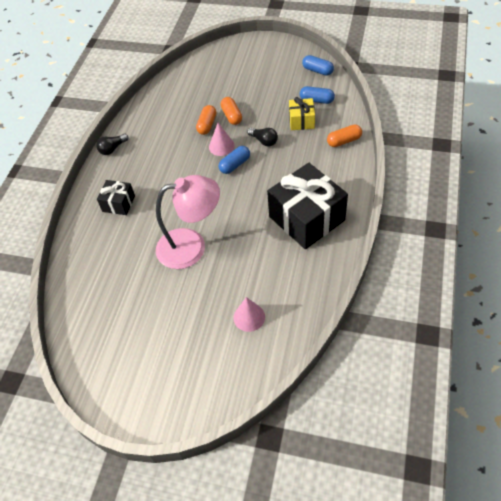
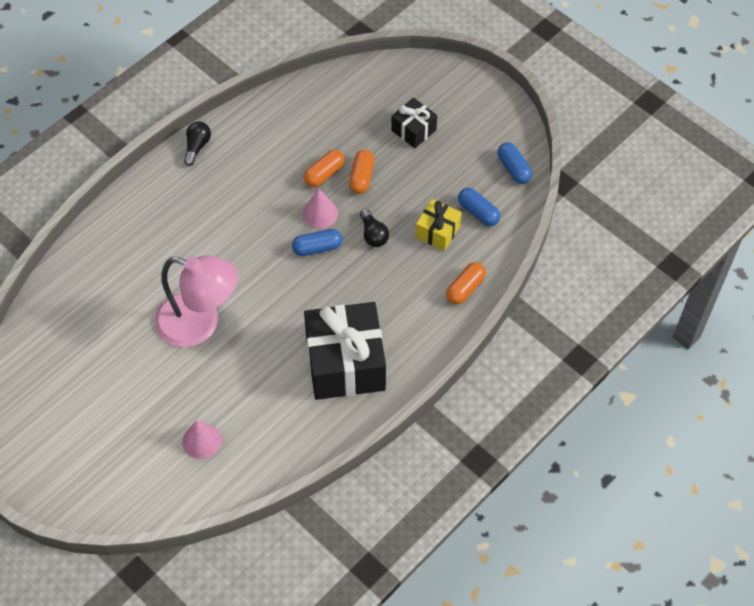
camera: 25 degrees right, 5 degrees up
black light bulb [96,134,128,155] -> black light bulb turned 120 degrees clockwise [184,121,211,166]
black gift [97,180,135,215] -> black gift moved to [391,97,437,148]
orange capsule [327,125,362,147] -> orange capsule turned 60 degrees counterclockwise [446,262,486,304]

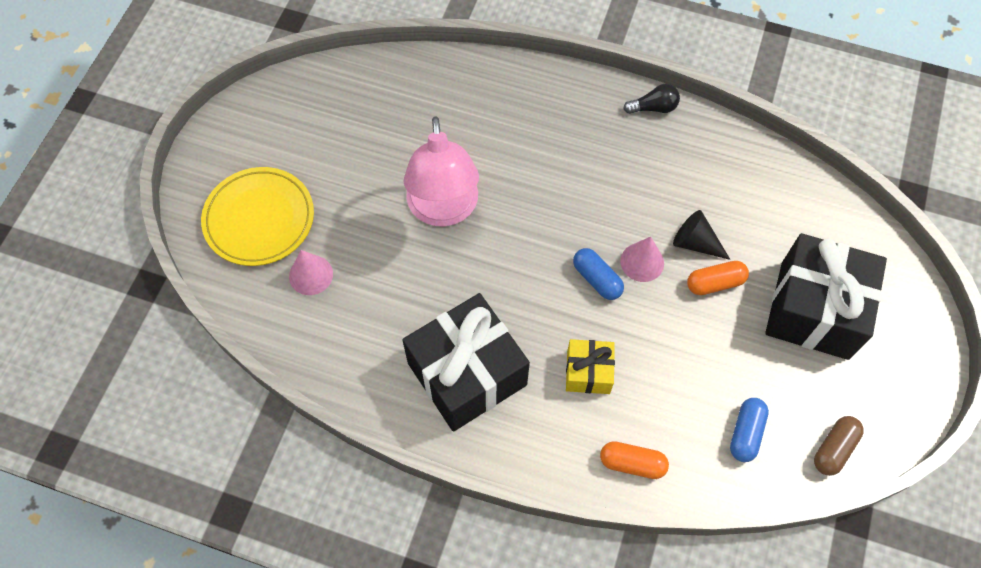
camera: 65 degrees right, 5 degrees up
orange capsule [304,150,345,187] -> black cone [673,210,731,260]
black light bulb [360,209,389,247] -> none
black gift [391,97,437,148] -> black gift [765,233,887,360], size x2.01
yellow gift [415,199,462,251] -> yellow gift moved to [566,339,615,394]
blue capsule [497,143,532,184] -> brown capsule [814,416,864,476]
none -> yellow plate [201,167,314,266]

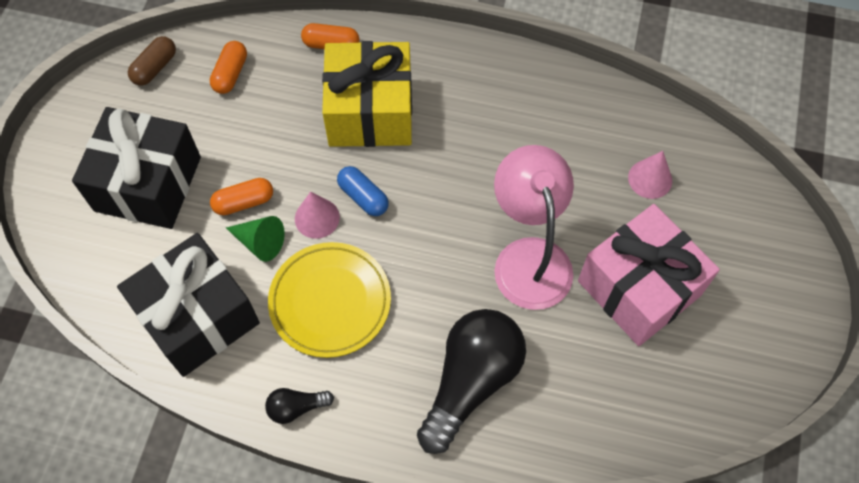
camera: 175 degrees right, 0 degrees up
yellow plate [201,167,314,266] -> yellow plate moved to [268,242,391,358]
black gift [402,293,530,432] -> black gift moved to [117,233,260,377]
yellow gift [566,339,615,394] -> yellow gift [322,41,412,147], size x2.01
black cone [673,210,731,260] -> green cone [226,216,285,262]
blue capsule [730,398,769,462] -> orange capsule [210,41,247,94]
none -> black light bulb [417,309,526,454]
none -> pink gift [578,204,720,346]

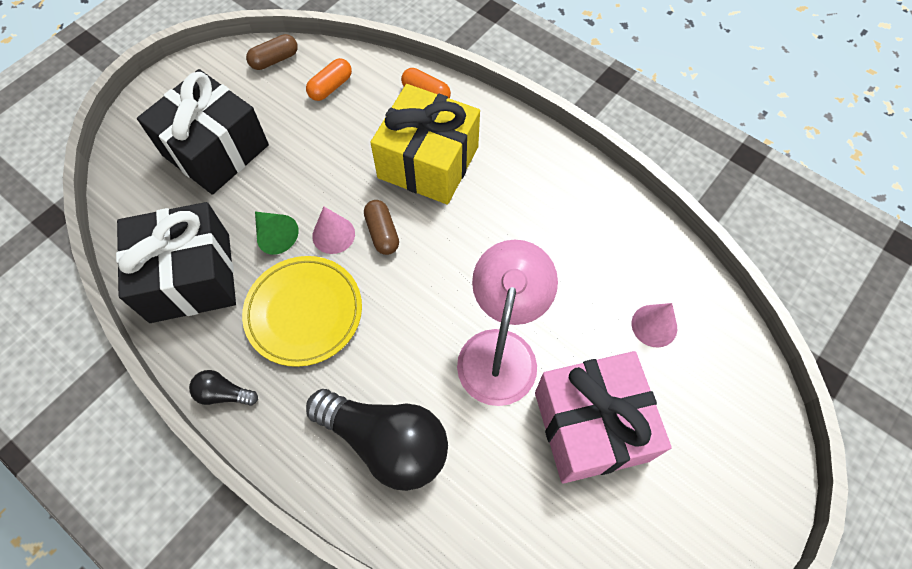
camera: 25 degrees right, 0 degrees up
orange capsule [210,178,273,215] -> none
blue capsule [337,166,389,216] -> brown capsule [364,200,399,255]
black light bulb [417,309,526,454] -> black light bulb turned 60 degrees clockwise [306,389,448,491]

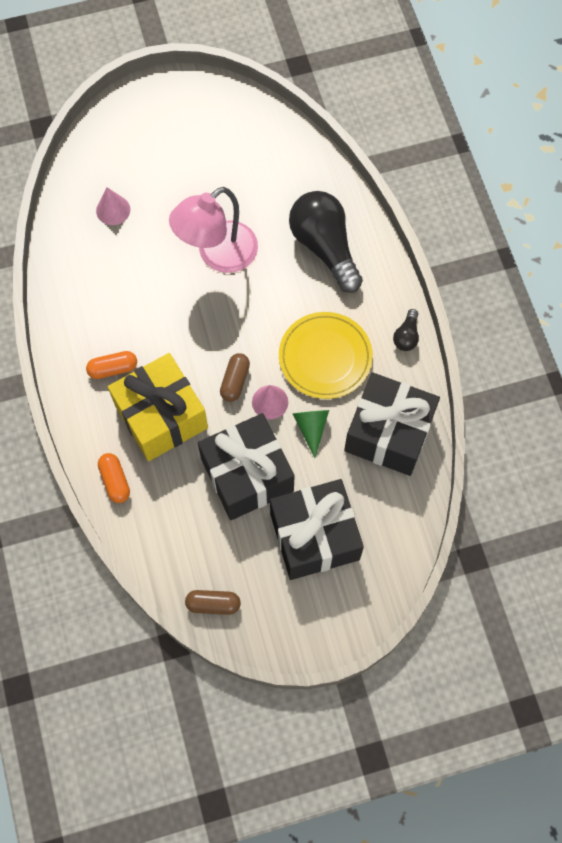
camera: 145 degrees left, 5 degrees up
black light bulb [189,370,258,406] -> black light bulb turned 60 degrees clockwise [393,309,419,351]
orange capsule [306,58,352,101] -> orange capsule moved to [86,351,137,379]
pink gift [535,351,672,484] -> none
none -> black gift [198,413,295,520]

